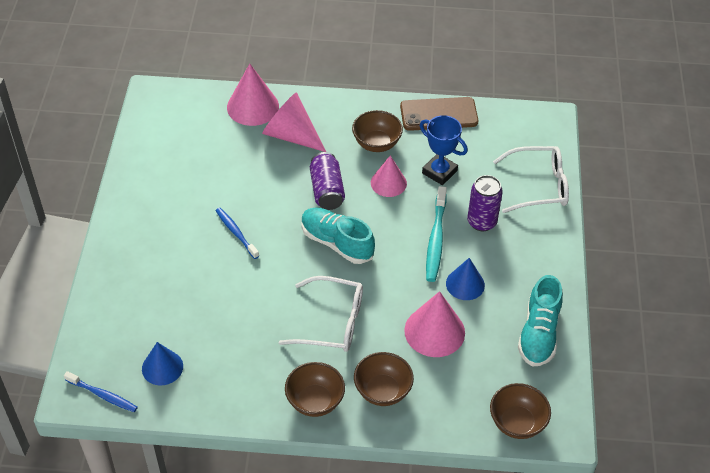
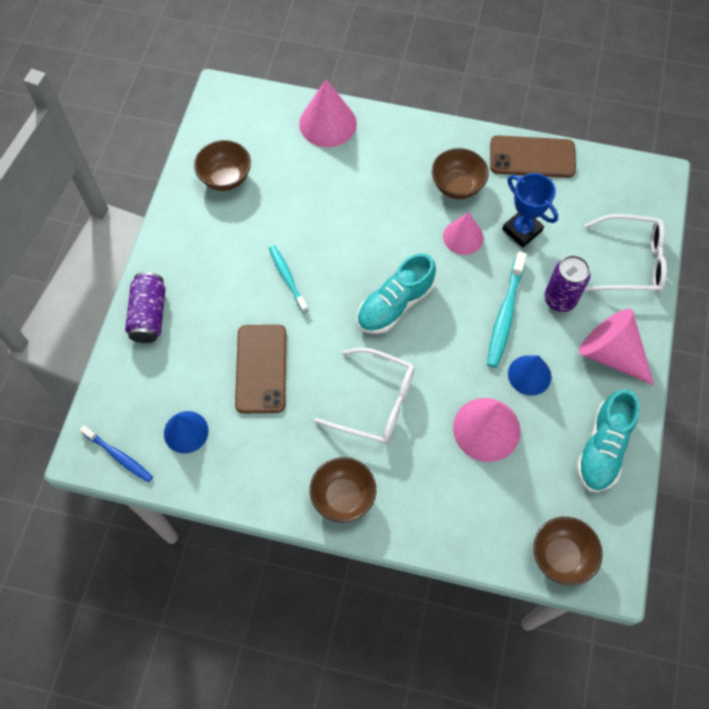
camera: 10 degrees right, 15 degrees up
blue toothbrush [215,208,259,259] -> turquoise toothbrush [269,245,308,313]
pink cone [262,92,326,152] -> pink cone moved to [579,309,654,385]
turquoise shoe [301,208,375,264] -> turquoise shoe turned 90 degrees counterclockwise [357,253,436,334]
purple can [310,152,345,210] -> purple can moved to [125,272,166,343]
brown bowl [354,352,414,406] -> brown bowl moved to [194,140,251,191]
none -> brown phone [235,325,286,413]

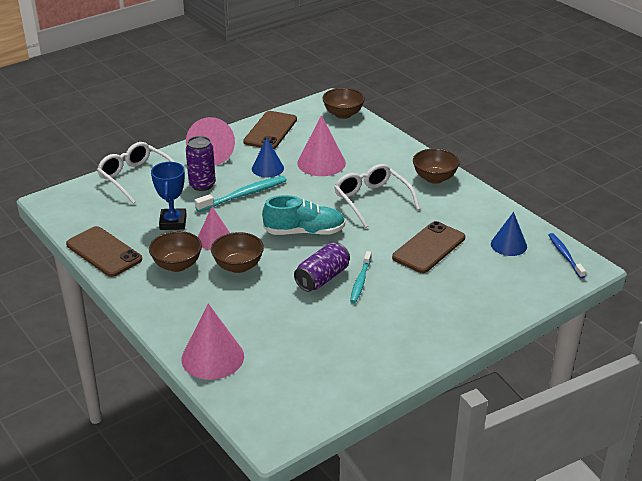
camera: 140 degrees left, 30 degrees down
purple can [125,272,166,343] -> purple can moved to [294,242,350,292]
brown bowl [194,140,251,191] -> brown bowl moved to [211,232,264,273]
turquoise shoe [576,389,640,492] -> brown phone [243,111,297,149]

